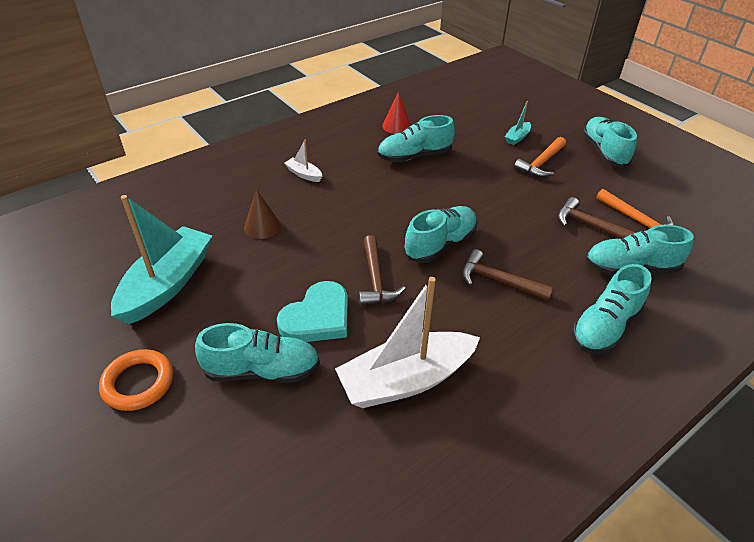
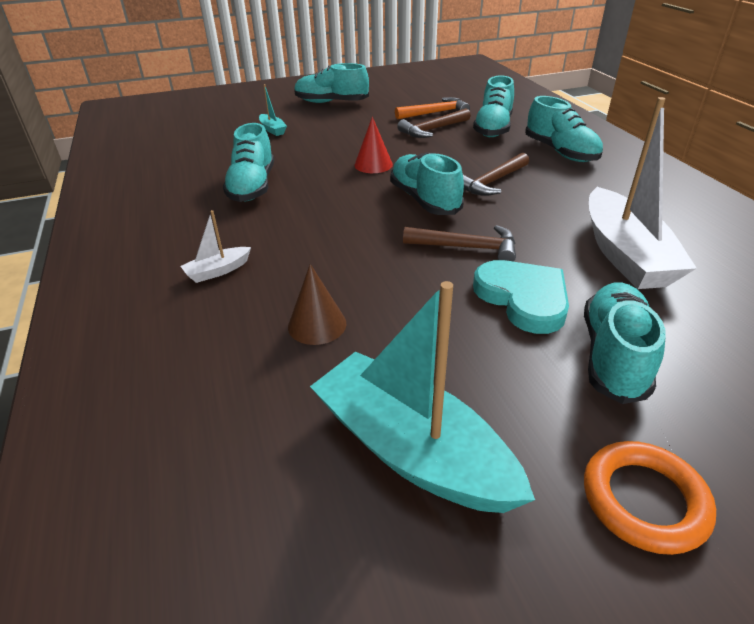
camera: 70 degrees left, 5 degrees down
red cone [382,92,411,134] -> red cone moved to [354,117,393,173]
orange hammer [514,137,566,177] -> none

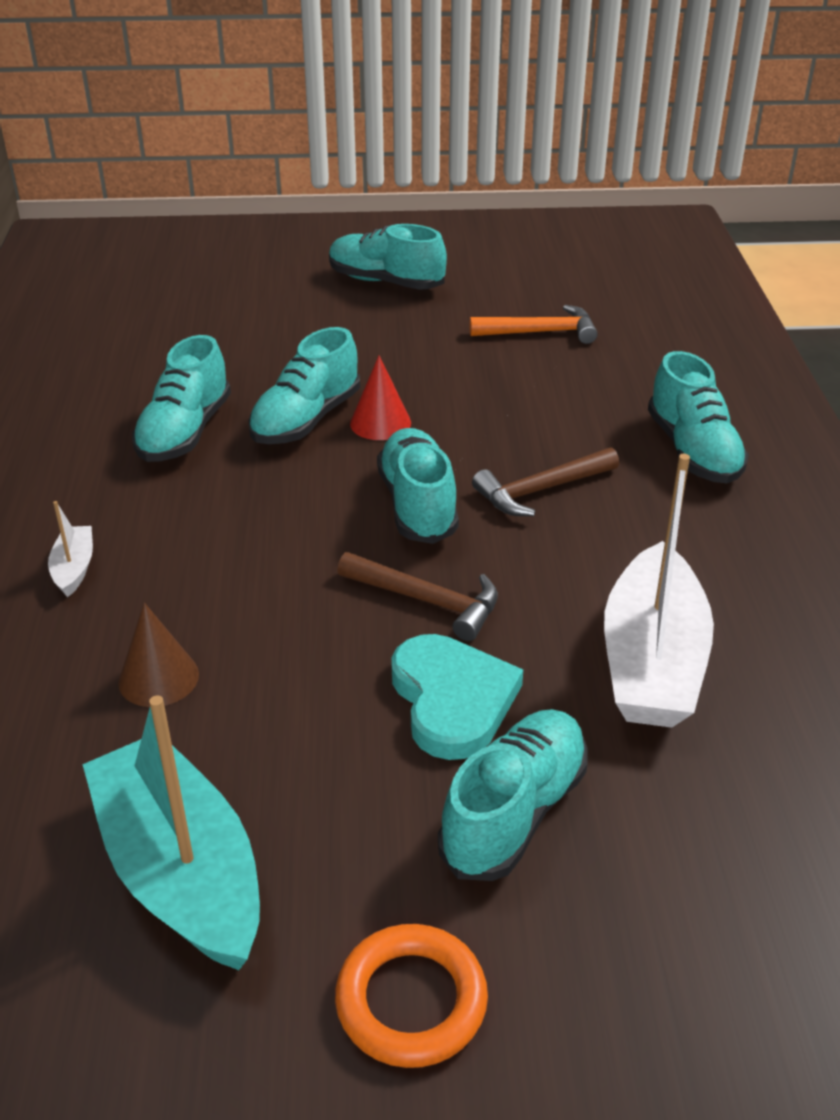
camera: 15 degrees right, 0 degrees up
white boat [180,210,251,283] -> white boat turned 105 degrees clockwise [48,501,93,597]
turquoise boat [259,84,287,136] -> none
brown hammer [397,108,471,138] -> none
turquoise shoe [473,75,514,137] -> turquoise shoe moved to [248,327,360,444]

